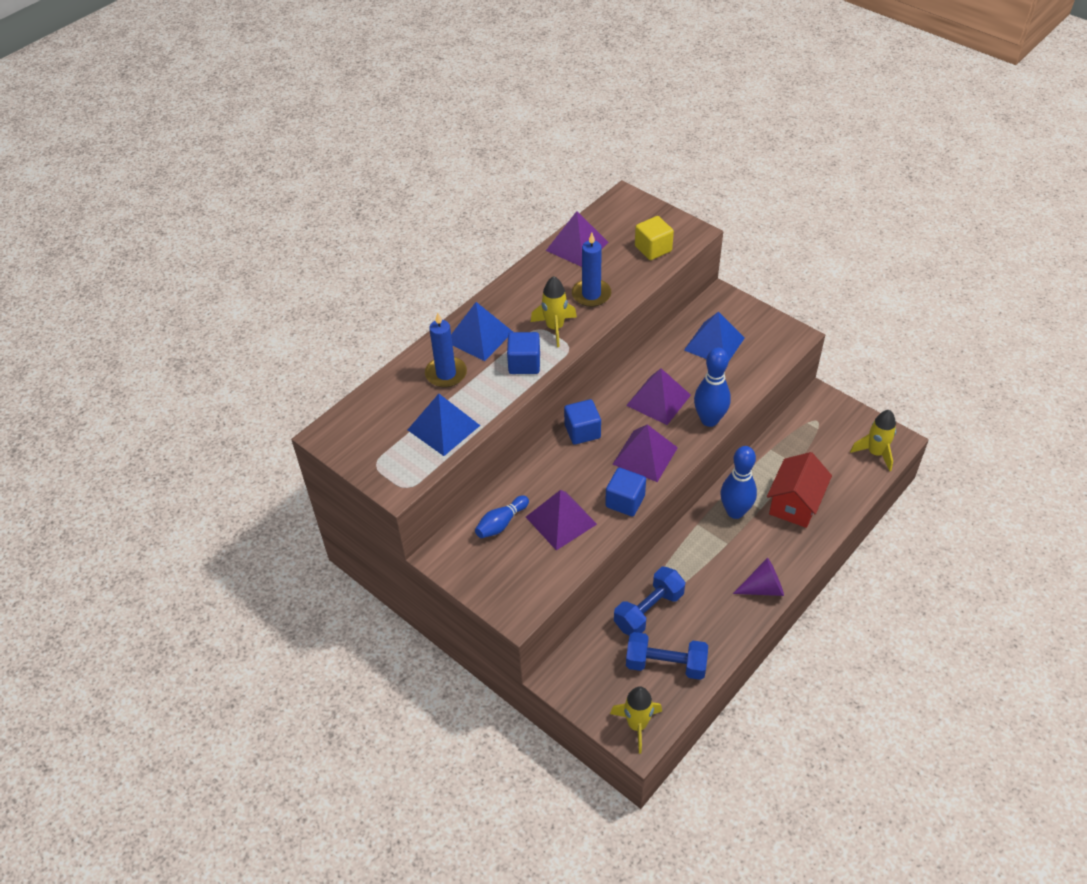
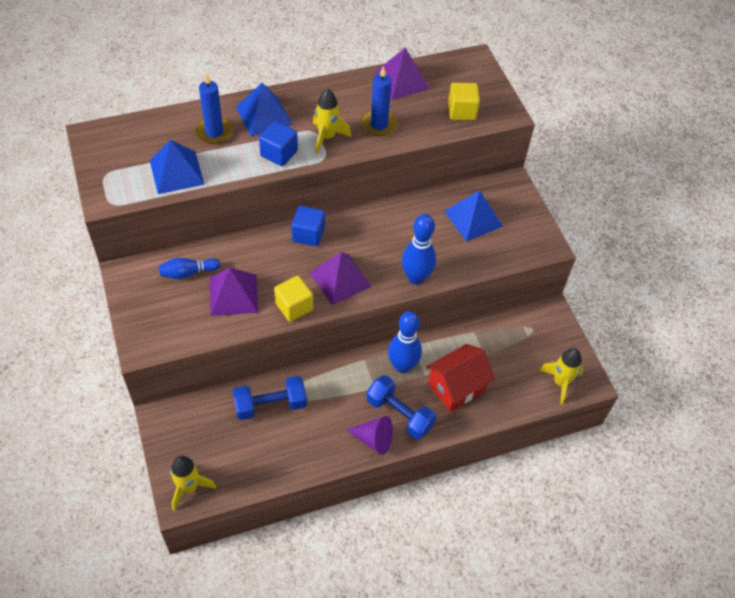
camera: 25 degrees right, 5 degrees up
blue cube [605,468,646,516] -> yellow cube [274,276,313,322]
purple pyramid [626,368,691,425] -> none
blue dumbbell [626,632,708,680] -> blue dumbbell moved to [366,375,436,440]

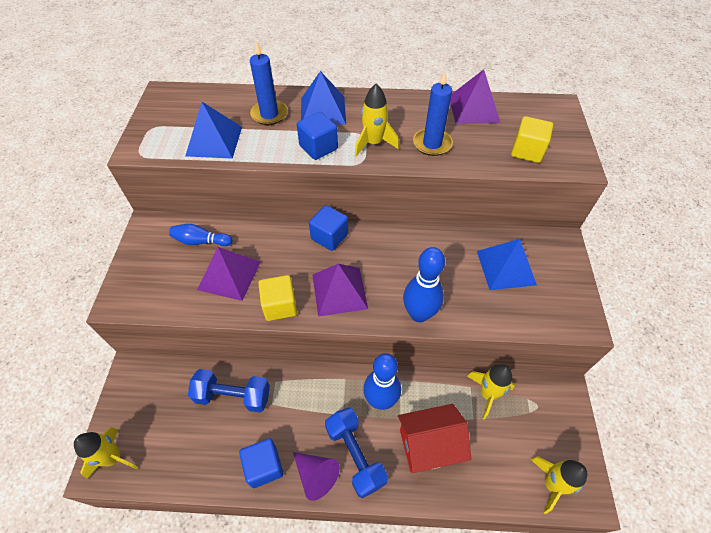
camera: 25 degrees right, 0 degrees up
none -> blue cube [239,438,283,488]
none -> yellow rocket [467,364,515,420]

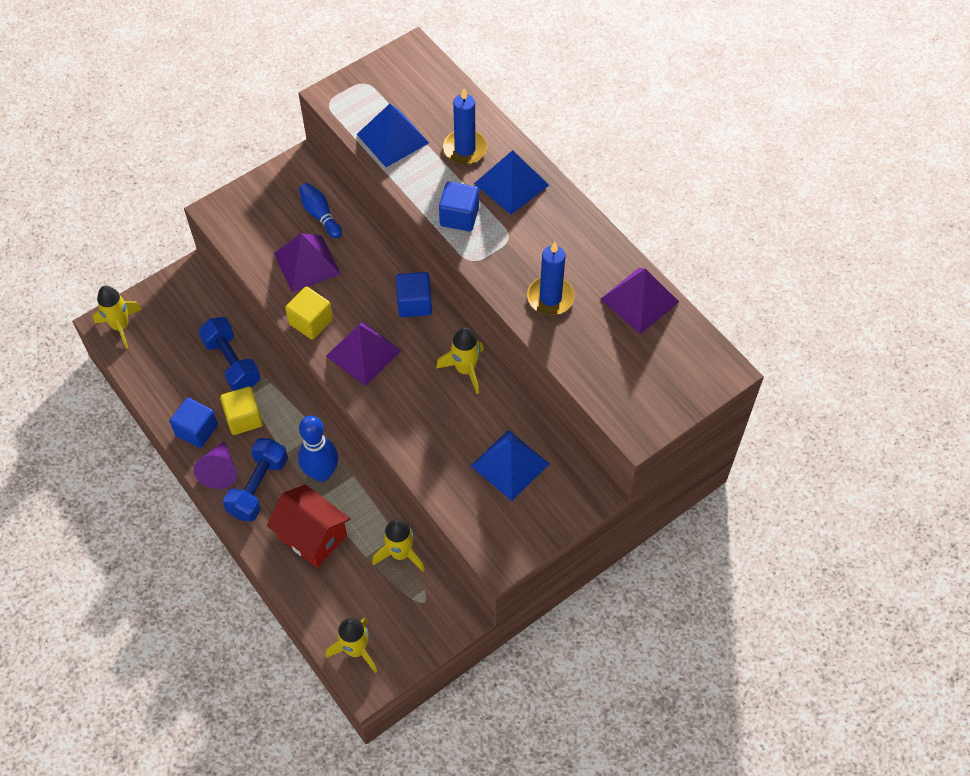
camera: 50 degrees right, 5 degrees up
yellow rocket [355,83,399,157] -> yellow rocket moved to [436,327,484,394]
blue bowling pin [403,247,445,322] -> none
yellow cube [511,116,553,163] -> yellow cube moved to [220,387,263,435]

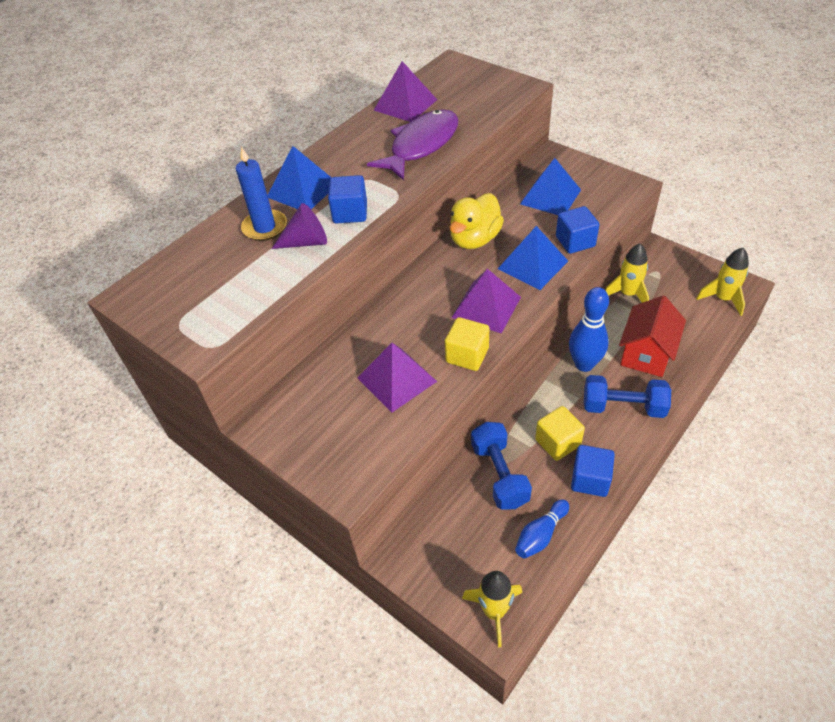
camera: 100 degrees left, 10 degrees down
purple cone [193,442,237,489] -> purple cone moved to [271,203,327,249]
blue dumbbell [198,317,261,391] -> blue dumbbell turned 60 degrees counterclockwise [471,422,532,510]
blue bowling pin [299,183,342,238] -> blue bowling pin moved to [515,499,569,559]
blue pyramid [357,104,429,167] -> blue pyramid moved to [498,226,568,290]
blue cube [396,272,432,317] -> blue cube moved to [556,206,599,254]
yellow rocket [436,327,484,394] -> yellow duck [450,193,504,249]
blue candle [527,242,575,315] -> purple fish [367,109,458,180]

